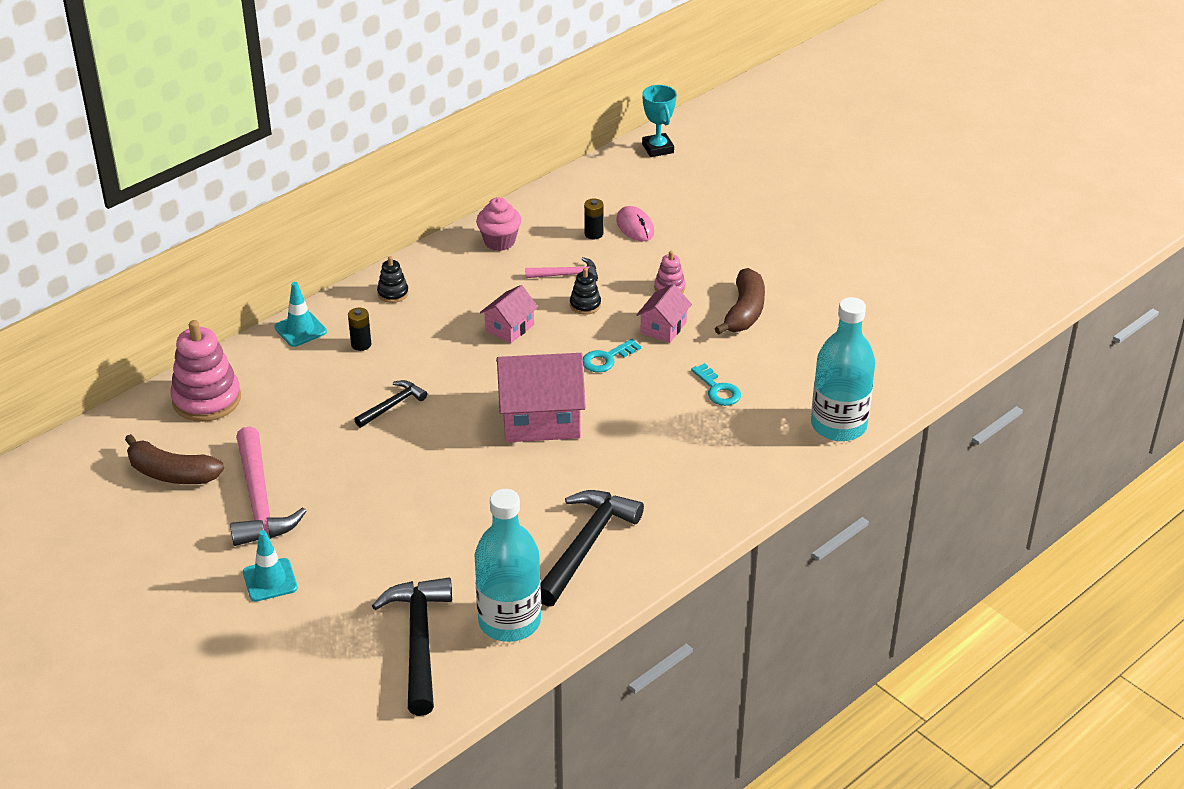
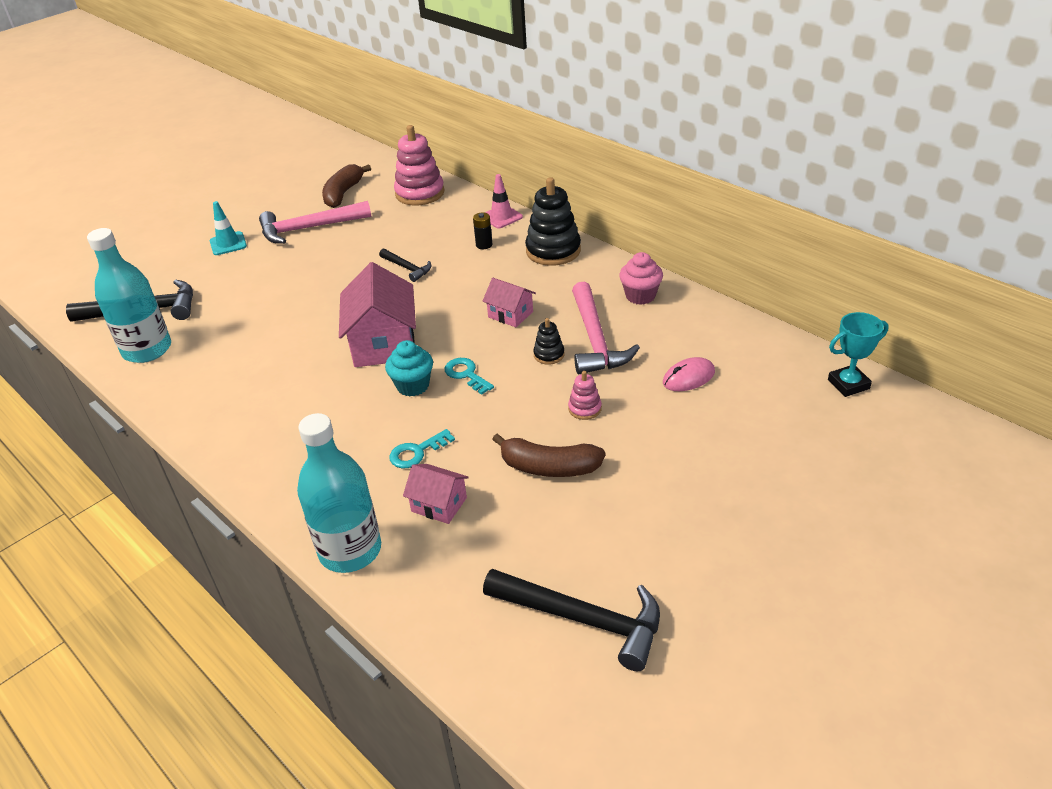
camera: 90 degrees right, 0 degrees up
turquoise traffic cone [274,282,327,347] -> pink traffic cone [485,174,523,228]
black stacking toy [377,256,409,303] -> black stacking toy [525,177,581,266], size x2.05
pink hammer [526,257,598,281] -> pink hammer [572,282,640,374], size x1.87
black hammer [541,490,644,607] -> black hammer moved to [483,569,660,671]
black battery [584,198,604,239] -> none
pink house [636,284,692,343] -> pink house moved to [403,464,469,524]
none -> turquoise cupcake [385,340,433,396]

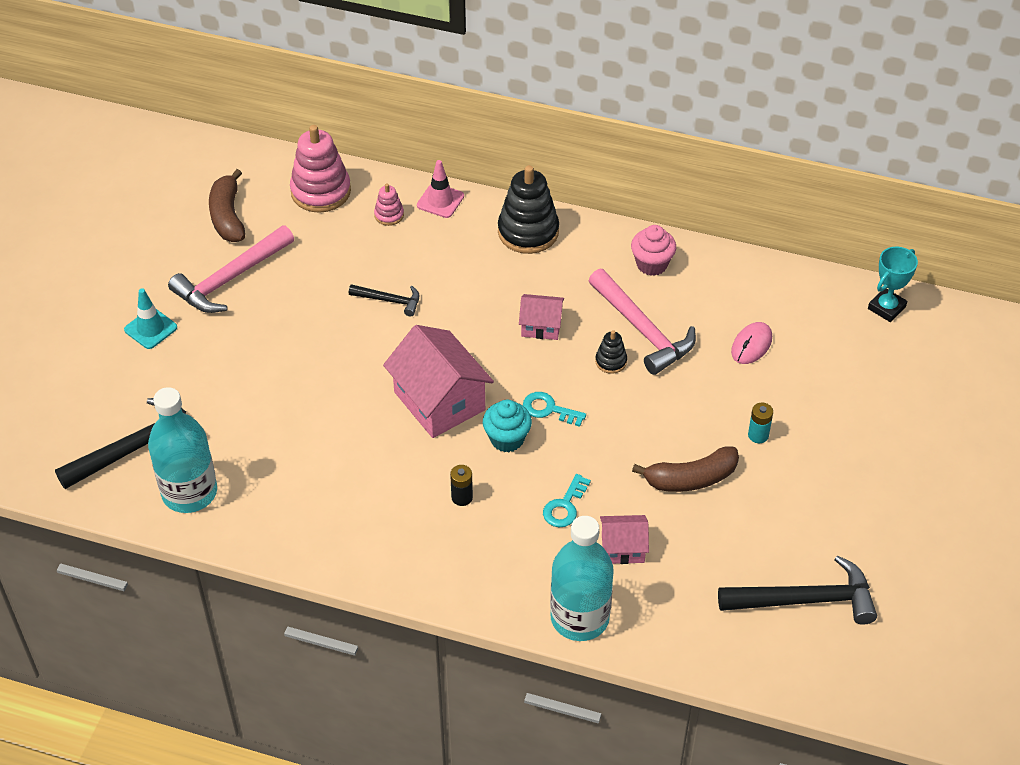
camera: 30 degrees left, 10 degrees up
black battery [473,212,492,249] -> black battery moved to [450,465,473,506]
pink stacking toy [568,371,602,420] -> pink stacking toy moved to [374,183,404,226]
none -> turquoise battery [748,403,773,443]

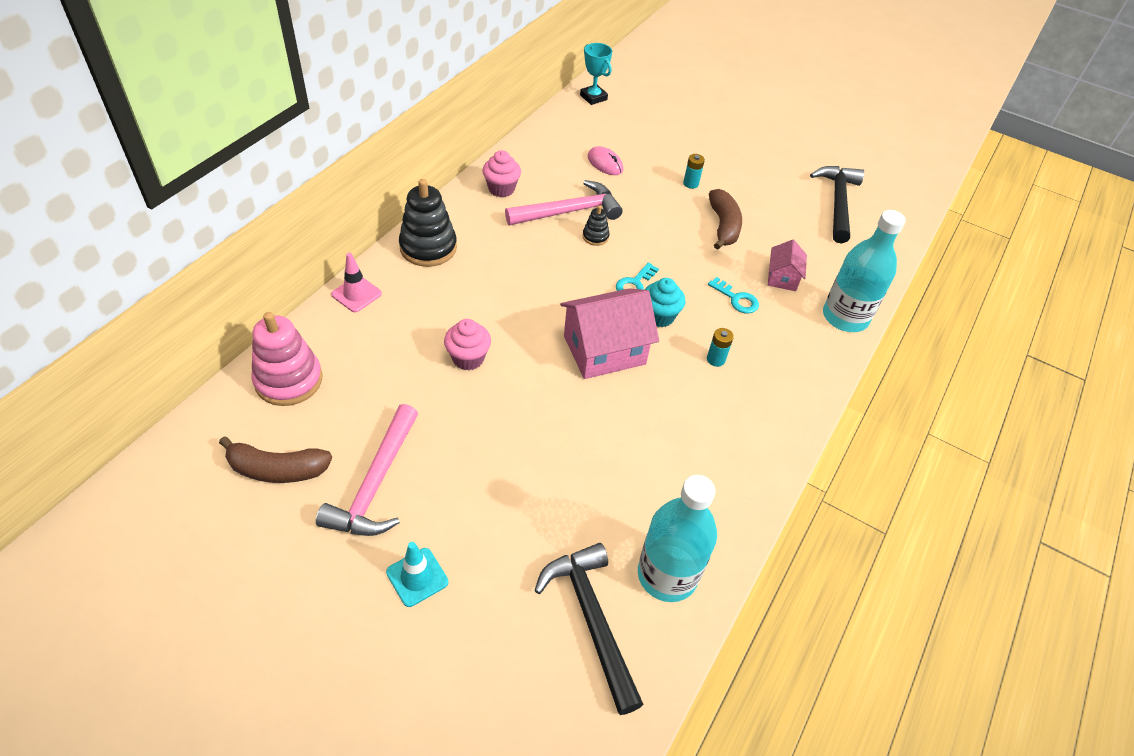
camera: 80 degrees left, 0 degrees up
pink hammer [168,225,294,313] -> pink hammer turned 45 degrees clockwise [316,404,418,536]
black hammer [349,284,419,317] -> pink cupcake [444,319,491,370]
pink stacking toy [374,183,404,226] -> none
black battery [450,465,473,506] -> turquoise battery [707,328,734,367]
pink house [519,294,564,340] -> none

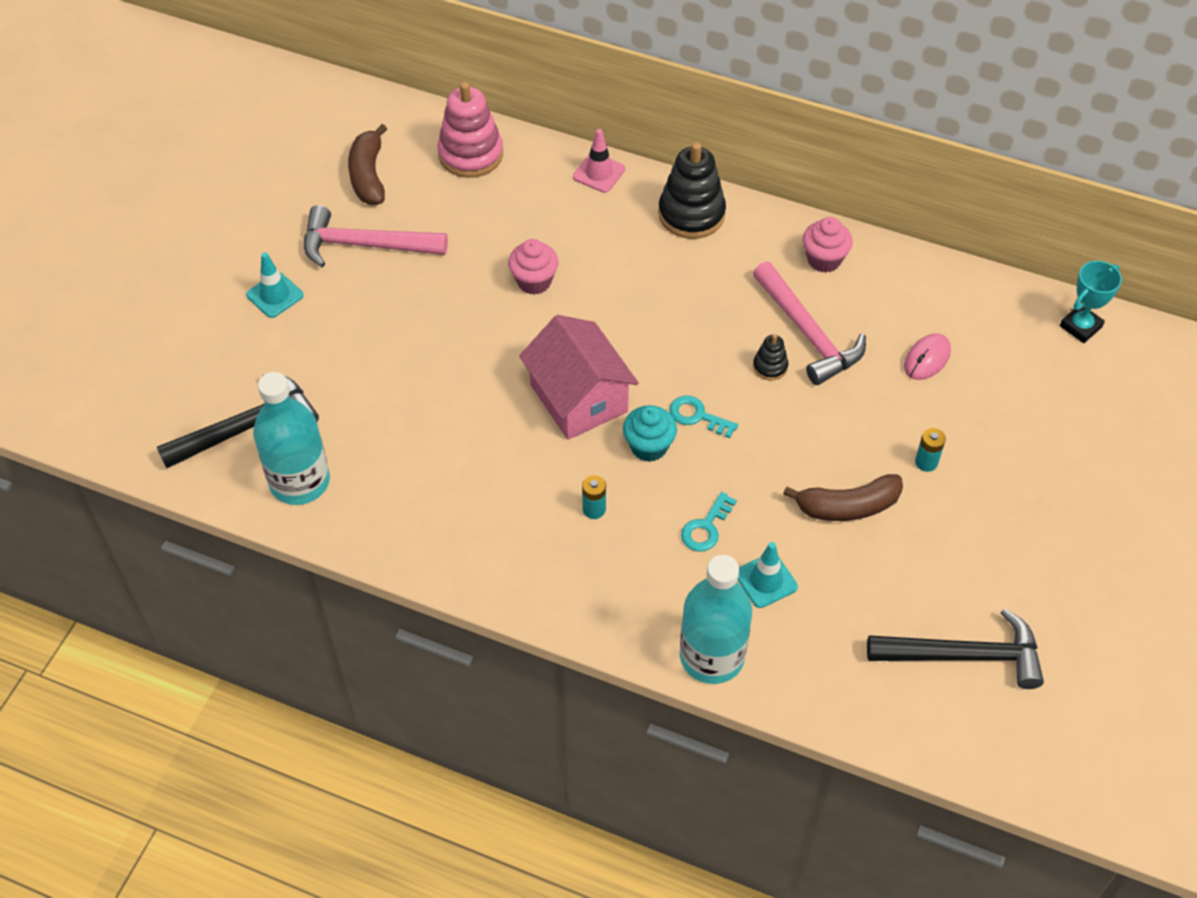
camera: 85 degrees right, 5 degrees up
pink house [768,240,807,291] -> turquoise traffic cone [738,542,798,608]

